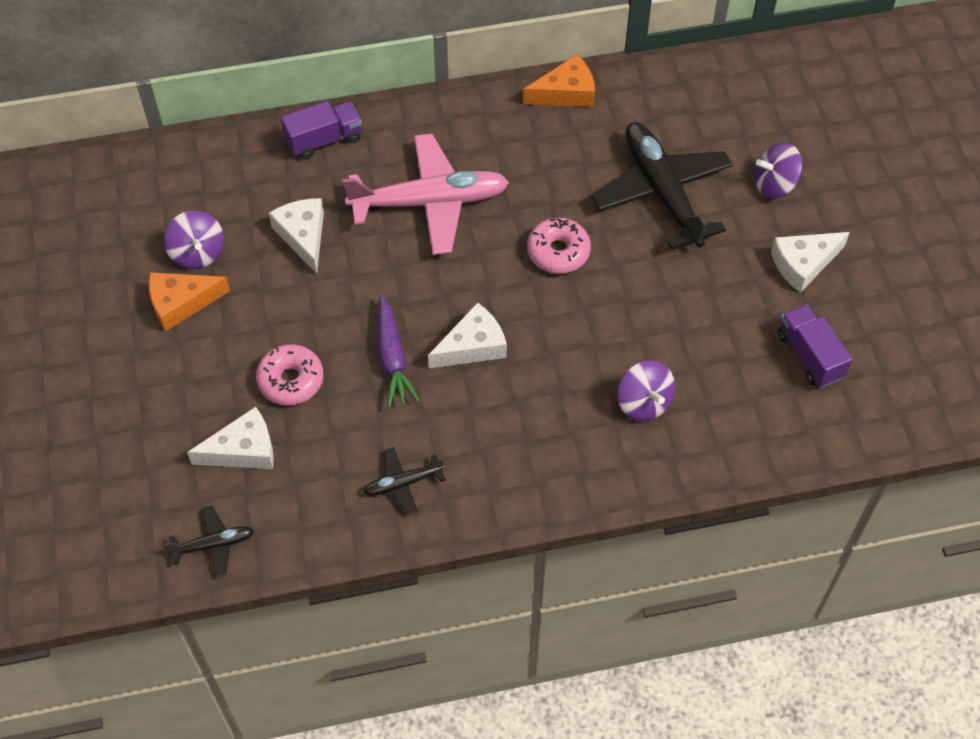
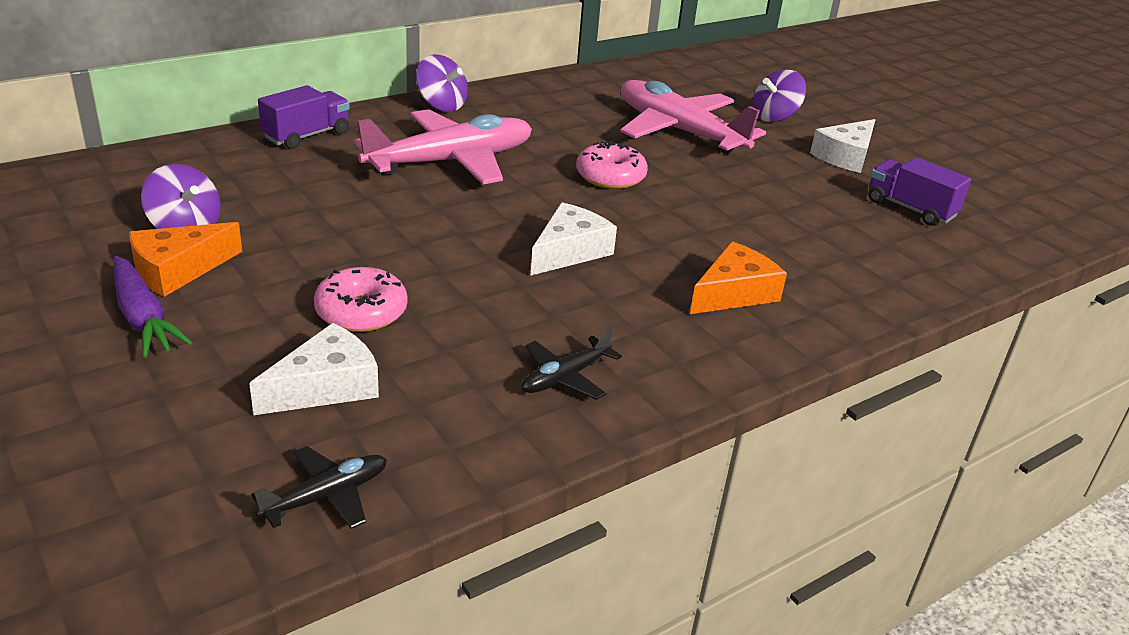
camera: 25 degrees left, 25 degrees down
white cheese [269,198,324,274] -> none
purple carrot [378,294,420,408] -> purple carrot moved to [113,256,192,358]
orange cheese [523,54,595,107] -> orange cheese moved to [690,241,787,314]
black plane [591,122,733,250] -> pink plane [620,80,766,154]
purple spinning top [618,360,675,421] -> purple spinning top moved to [416,54,468,112]

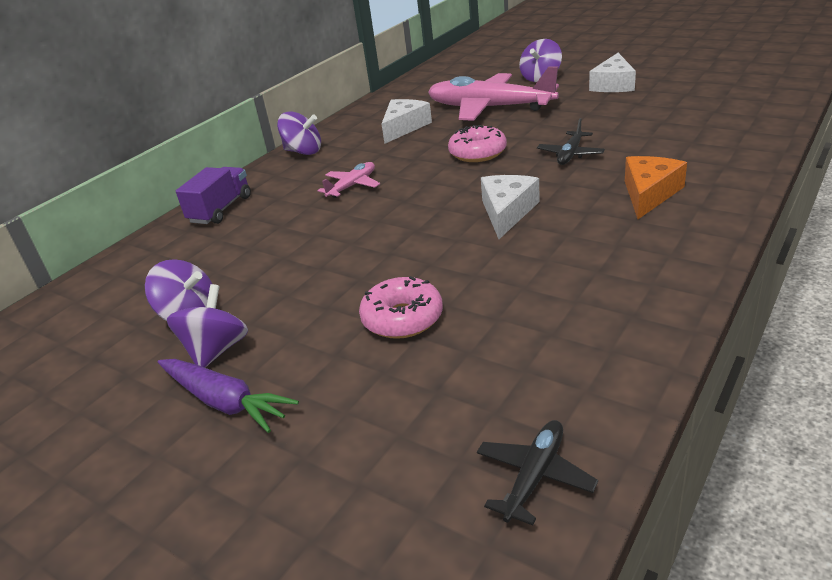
camera: 15 degrees left, 0 degrees up
orange cheese [129,222,242,297] -> purple spinning top [167,284,248,368]
white cheese [249,323,379,415] -> white cheese moved to [382,99,432,144]
pink plane [354,109,532,184] -> pink plane [318,162,380,198], size x0.46
black plane [522,326,622,400] -> black plane moved to [537,118,605,165]
purple truck [868,157,971,226] -> none

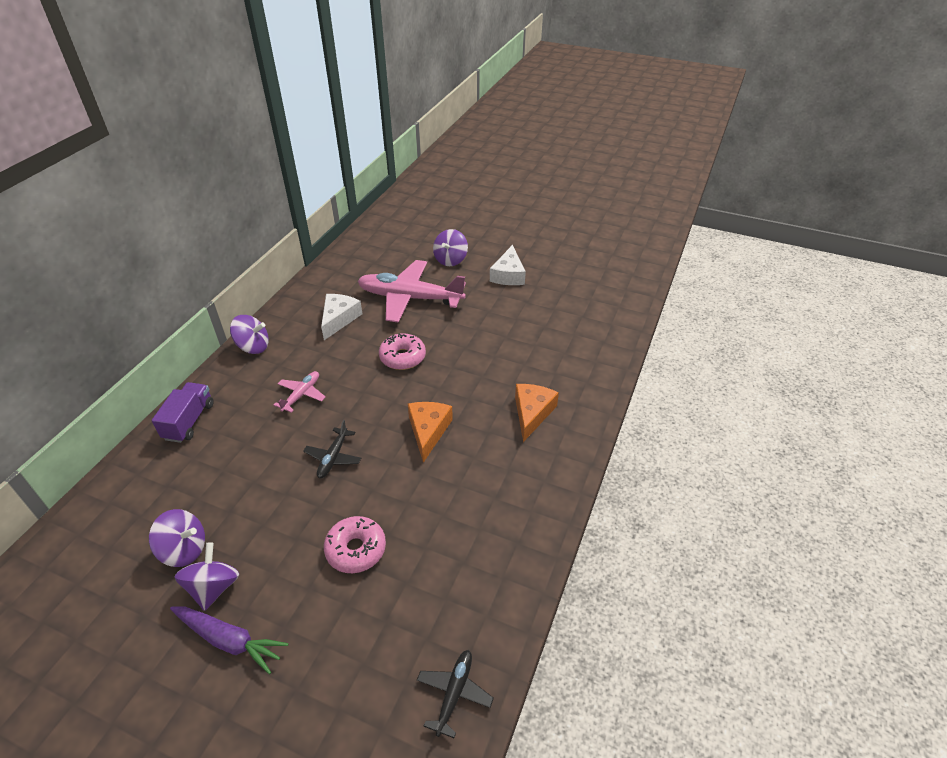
camera: 15 degrees left, 10 degrees up
white cheese [481,175,540,239] -> orange cheese [408,402,453,463]
black plane [537,118,605,165] -> black plane moved to [303,420,361,478]

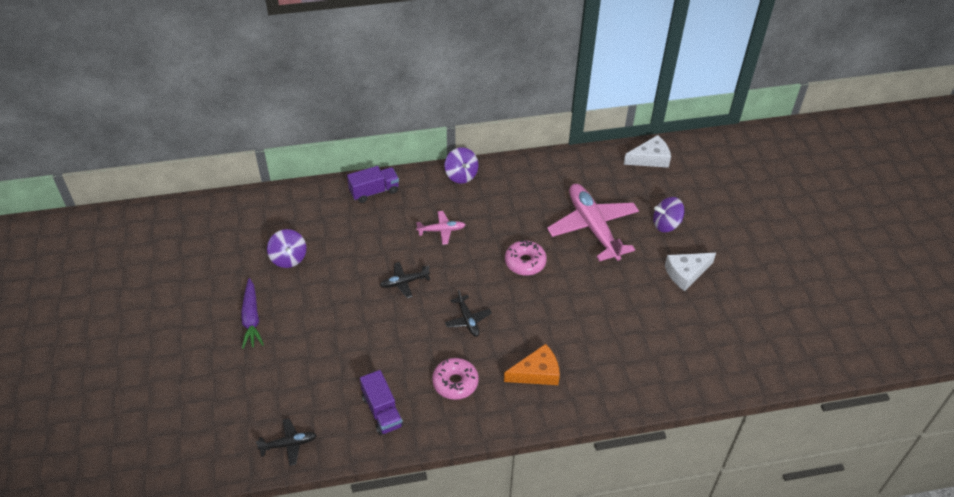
camera: 55 degrees right, 5 degrees up
purple spinning top [174,543,239,611] -> none
white cheese [321,294,362,340] -> white cheese moved to [624,135,671,168]
pink donut [324,516,386,573] -> pink donut moved to [432,358,479,400]
orange cheese [408,402,453,463] -> black plane [445,290,492,337]
none -> purple truck [360,370,403,435]

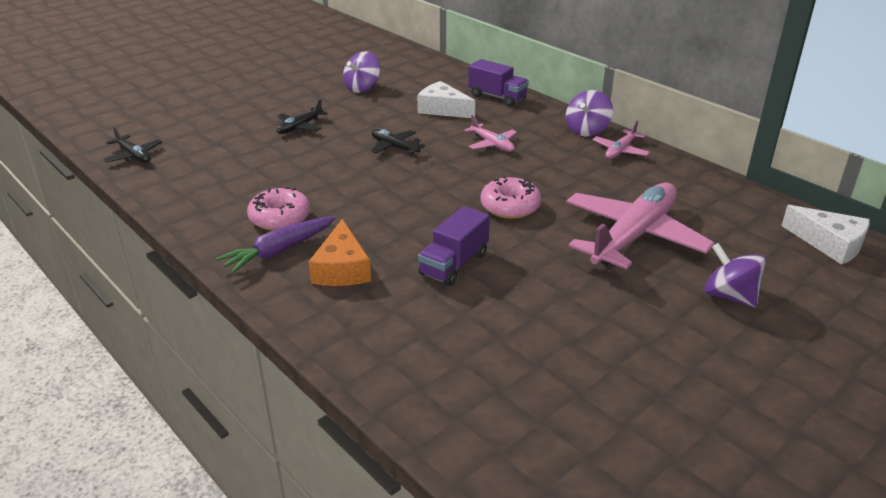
camera: 60 degrees right, 15 degrees down
purple carrot [241,278,264,349] -> purple carrot moved to [216,216,335,274]
purple truck [360,370,403,435] -> purple truck moved to [418,206,490,286]
black plane [445,290,492,337] -> black plane moved to [277,99,328,134]
orange cheese [504,344,560,385] -> orange cheese turned 45 degrees clockwise [309,219,371,286]
white cheese [665,253,716,291] -> white cheese moved to [417,81,475,118]
none -> pink plane [593,121,650,159]

